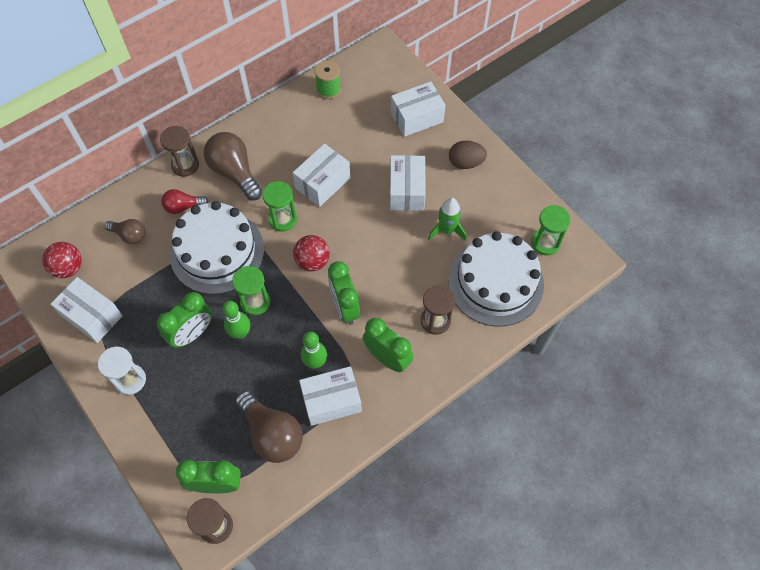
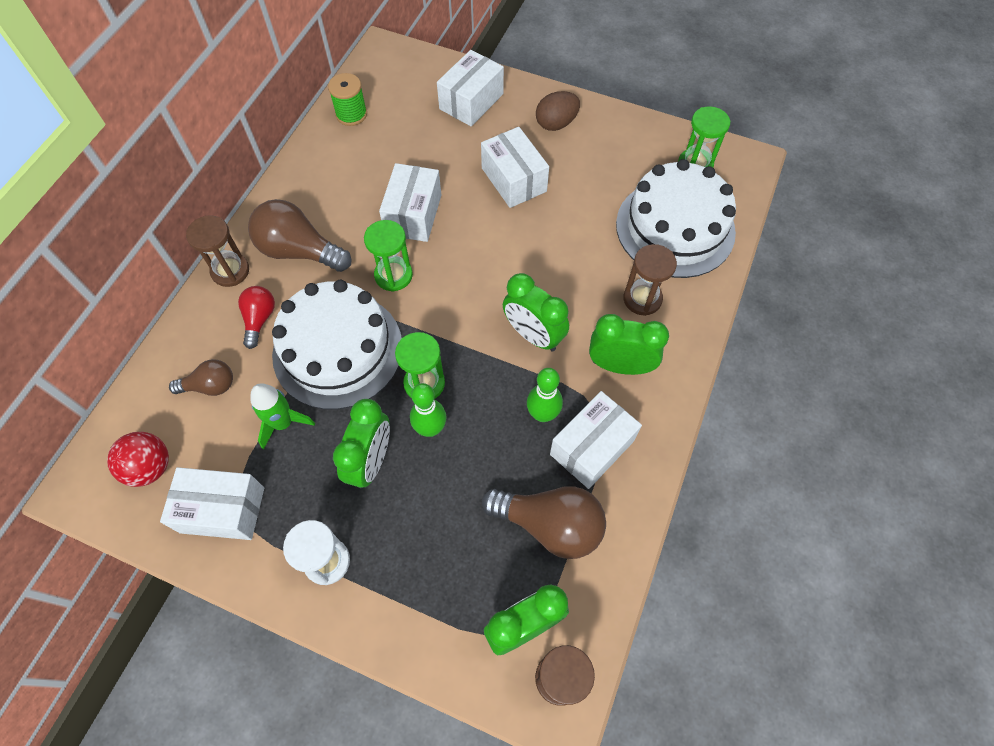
camera: 30 degrees left, 0 degrees up
red light bulb [161,189,209,214] -> red light bulb turned 135 degrees clockwise [238,286,275,349]
red ball [293,235,330,272] -> none
green rocket [428,198,467,241] -> green rocket moved to [250,383,315,449]

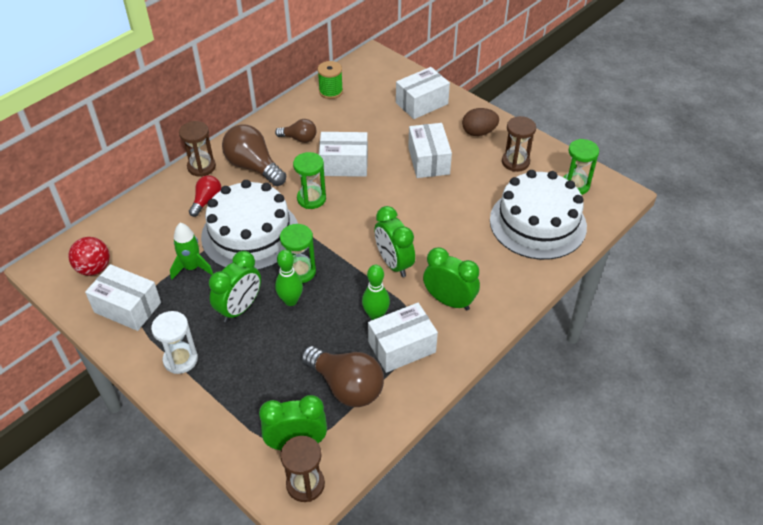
camera: 20 degrees right, 15 degrees down
brown light bulb [169,359,233,396] -> brown light bulb moved to [275,119,316,143]
white box [379,163,441,242] -> white box turned 60 degrees clockwise [319,132,368,177]
brown hourglass [623,244,677,316] -> brown hourglass moved to [502,116,536,172]

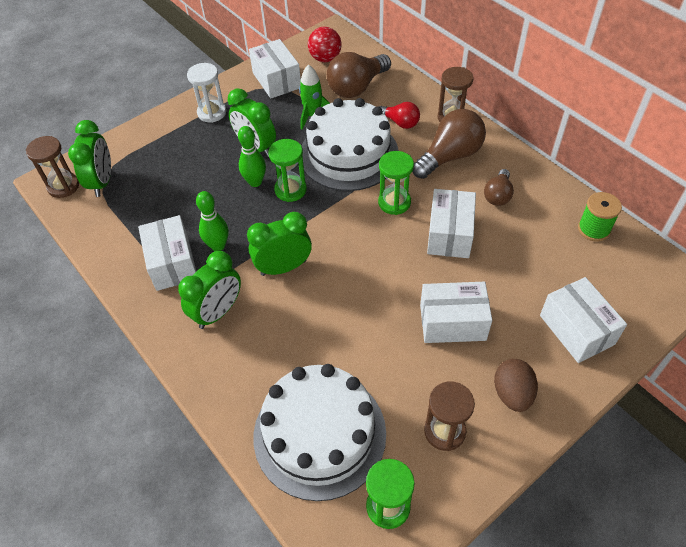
camera: 100 degrees right, 5 degrees up
white box [85,264,161,331] -> white box turned 60 degrees counterclockwise [249,39,301,99]
brown light bulb [301,346,384,407] -> brown light bulb moved to [327,52,391,98]

